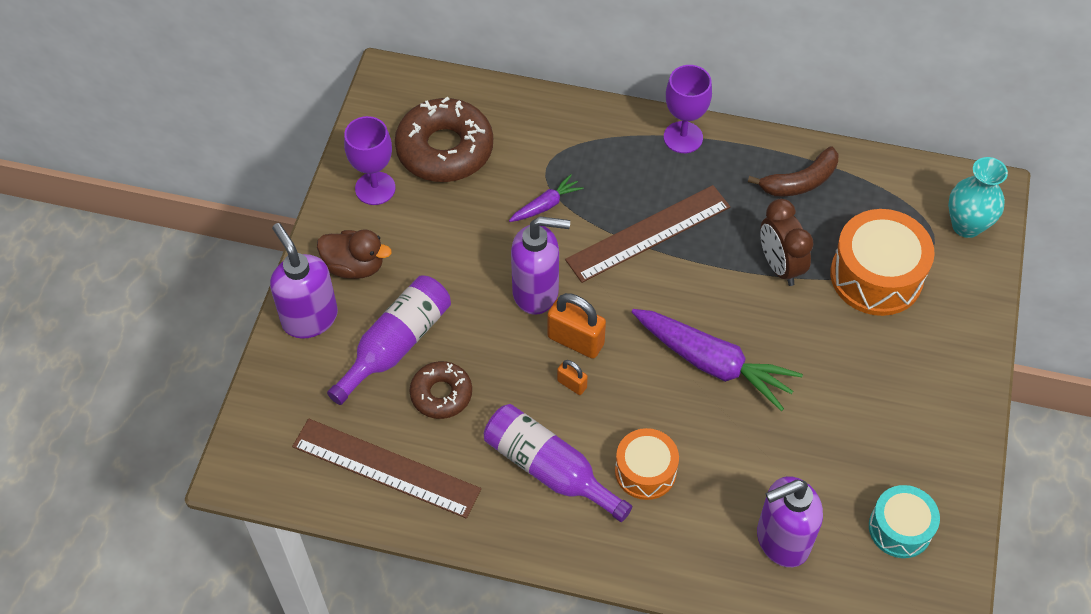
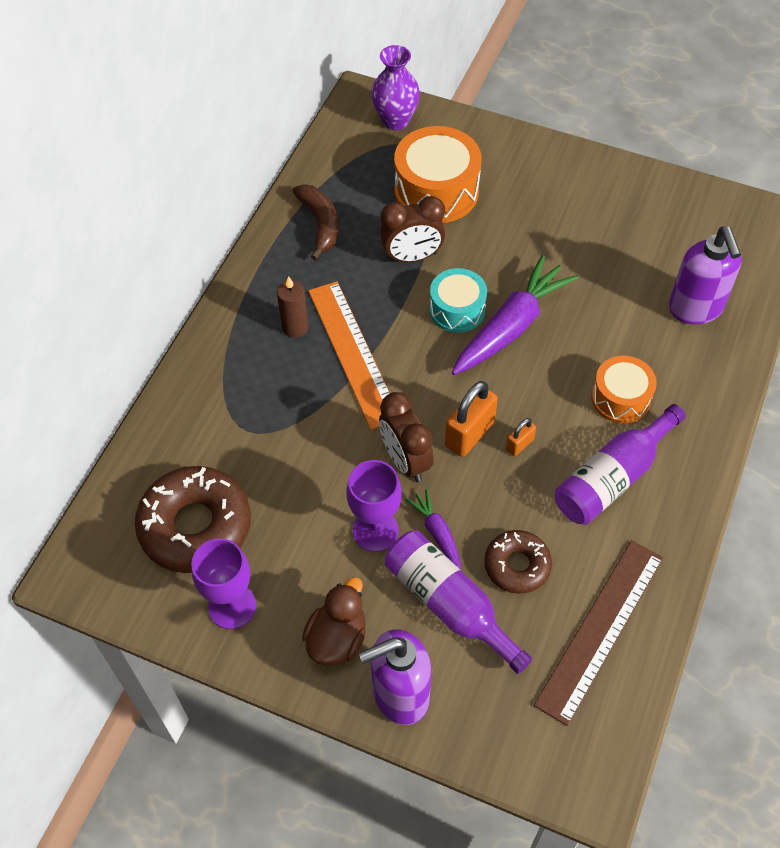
camera: 80 degrees left, 0 degrees up
purple carrot [509,174,584,222] -> purple carrot moved to [406,489,462,571]
purple soap dispenser [511,216,570,315] -> brown clock [379,392,434,482]
brown ruler [565,185,730,283] -> orange ruler [308,281,390,430]
purple goblet [664,65,712,153] -> purple goblet moved to [346,460,402,552]
turquoise drum [869,485,940,558] -> turquoise drum moved to [429,268,487,333]
turquoise vase [948,157,1008,238] -> purple vase [371,45,420,130]
none -> brown candle [277,276,309,338]

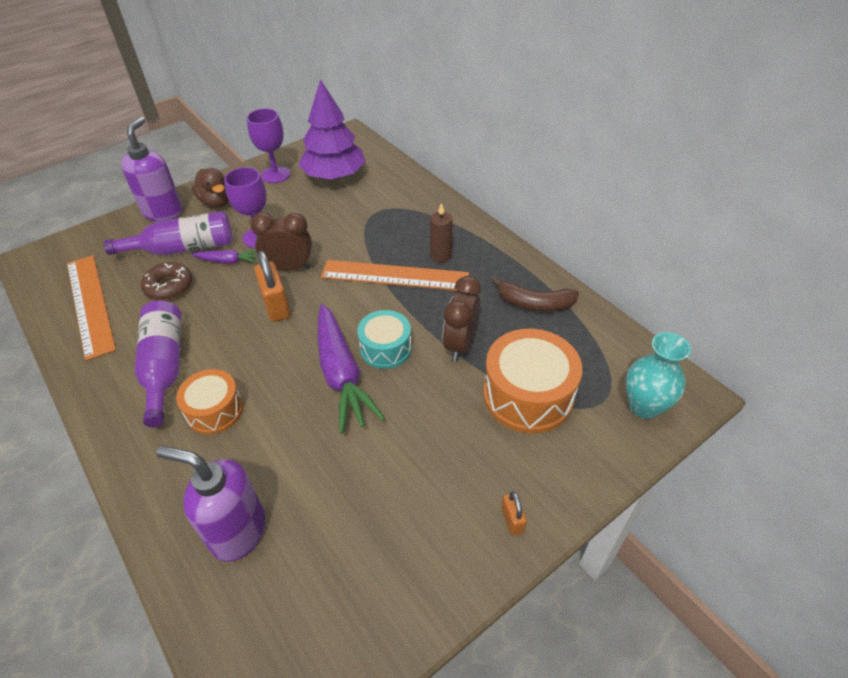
camera: 120 degrees right, 10 degrees down
brown donut [135,466,251,573] -> purple tree [299,79,366,180]
purple vase [371,45,420,130] -> turquoise vase [626,332,691,419]
orange padlock [506,418,536,456] -> orange padlock moved to [501,491,527,536]
brown ruler [534,540,663,726] -> orange ruler [67,255,116,361]

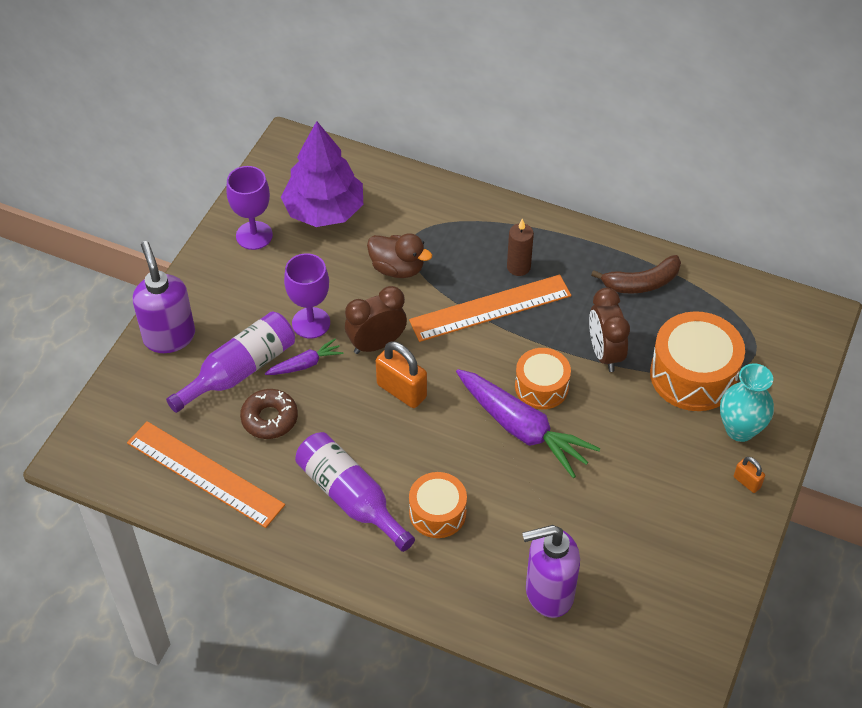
camera: 30 degrees left, 5 degrees up
brown duck [192,168,229,207] -> brown duck moved to [367,233,432,278]
turquoise drum [357,310,412,369] -> orange drum [515,348,571,409]
turquoise vase [626,332,691,419] -> turquoise vase moved to [720,364,774,442]

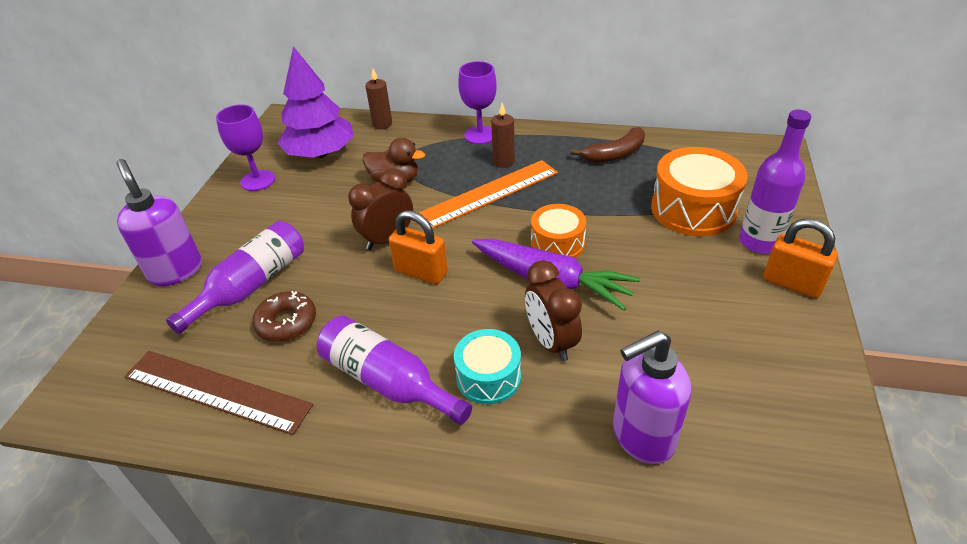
camera: 10 degrees left, 10 degrees down
orange ruler [127,421,285,528] -> brown ruler [124,351,313,435]
purple carrot [265,339,343,375] -> none
purple goblet [284,253,330,338] -> purple goblet moved to [458,61,497,144]
orange drum [409,472,467,538] -> turquoise drum [454,329,521,404]
brown clock [589,288,630,372] -> brown clock moved to [525,260,582,362]
turquoise vase [720,364,774,442] -> purple bottle [739,109,811,254]
orange padlock [734,457,765,493] -> orange padlock [763,218,838,298], size x1.89
none -> brown candle [365,69,392,129]

